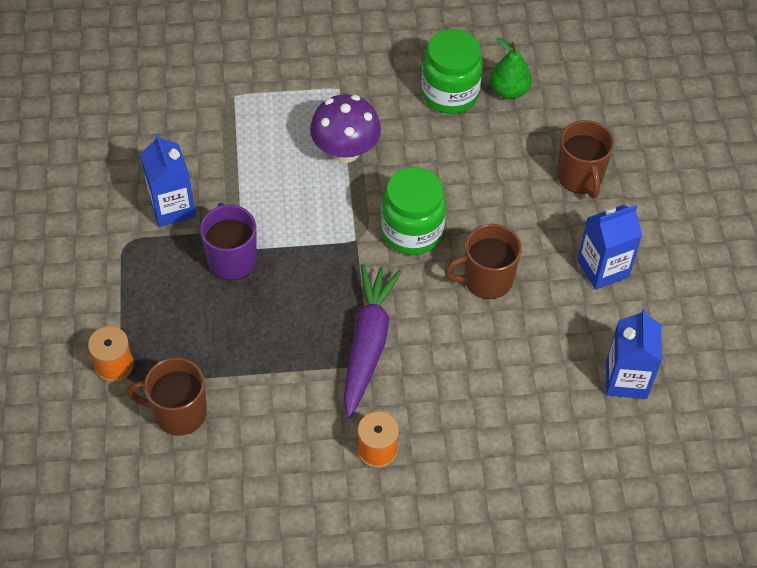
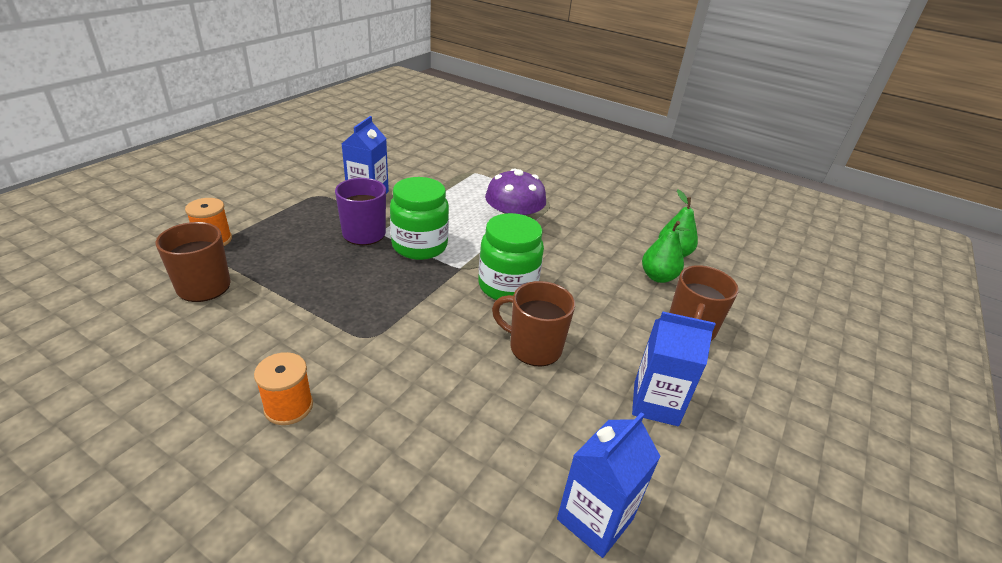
camera: 35 degrees right, 20 degrees down
purple carrot [343,264,402,419] -> none
green jar [421,29,483,114] -> green jar moved to [390,177,449,260]
none -> green pear [642,221,689,283]

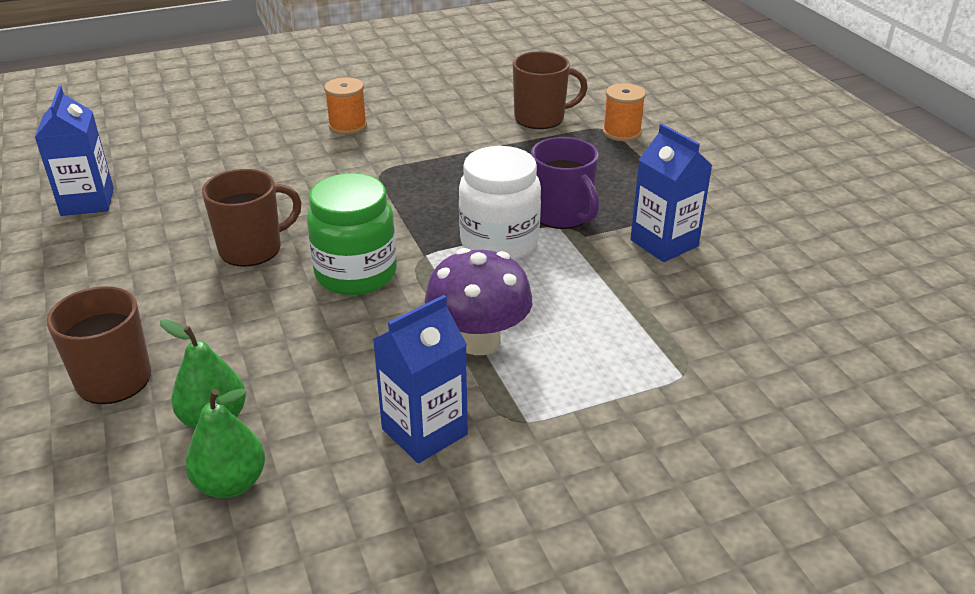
camera: 130 degrees right, 0 degrees up
green jar [390,177,449,260] -> white jar [459,146,541,260]
blue carton [632,311,716,426] -> blue carton moved to [373,295,468,463]

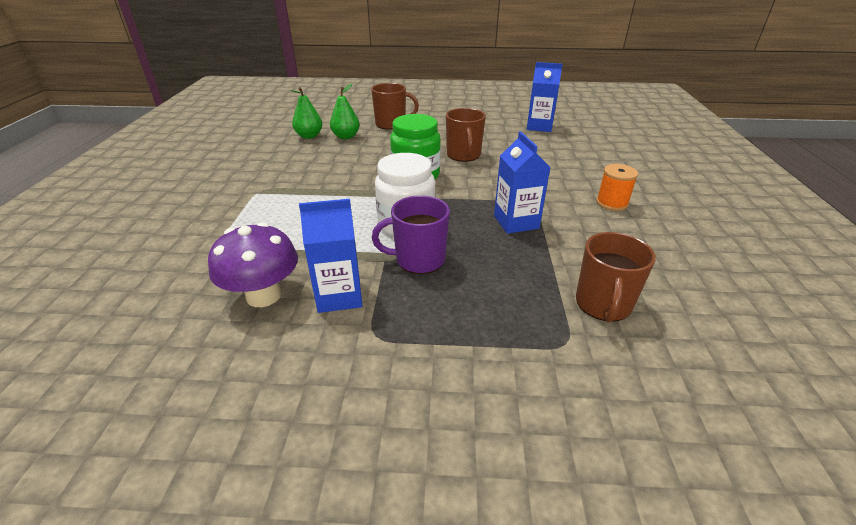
camera: 115 degrees right, 0 degrees up
blue carton [373,295,468,463] -> blue carton moved to [494,131,551,234]
purple mushroom [425,248,533,355] -> purple mushroom moved to [208,222,298,307]
orange spool [603,83,646,141] -> none

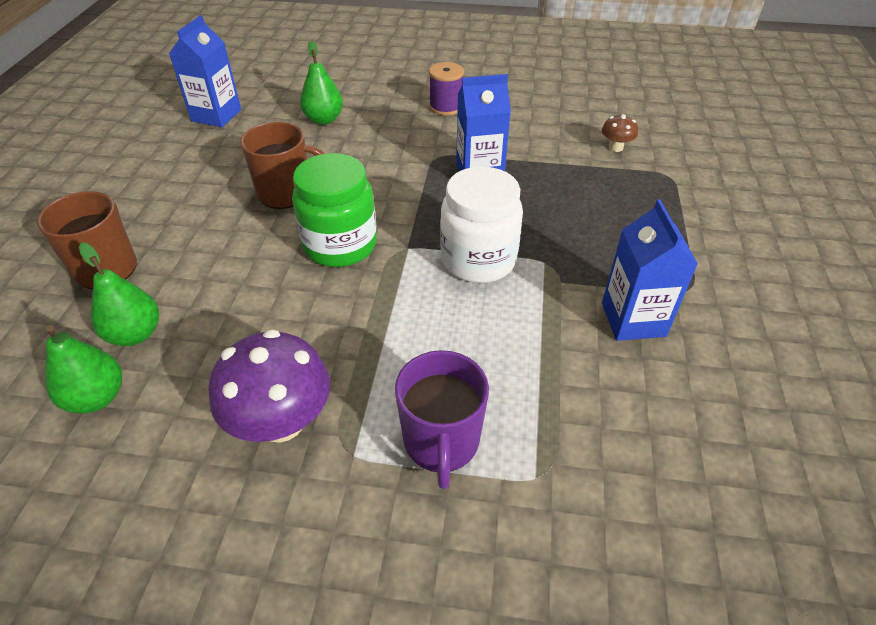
camera: 85 degrees left, 10 degrees up
purple mushroom [208,222,298,307] -> purple mushroom moved to [208,329,330,443]
purple mug [372,195,450,274] -> purple mug moved to [395,350,489,489]
brown mug [576,232,656,323] -> brown mushroom [602,114,638,152]
orange spool [596,164,638,211] -> purple spool [429,62,464,116]
none -> green pear [300,41,343,125]

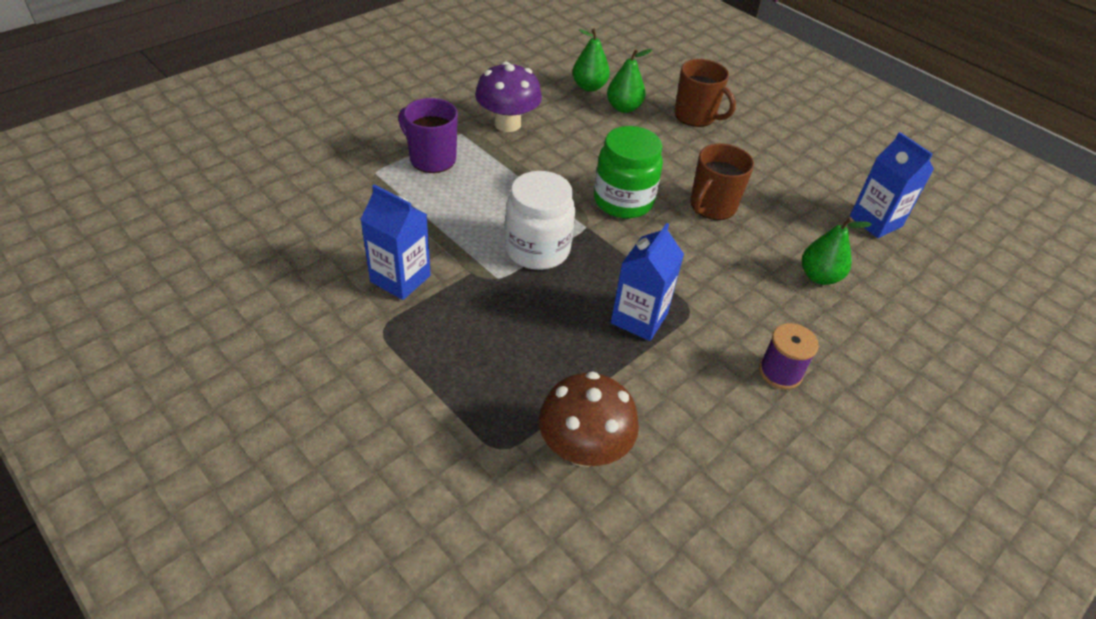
camera: 125 degrees right, 0 degrees up
brown mushroom [602,114,638,152] -> brown mushroom [539,371,639,467], size x2.07

